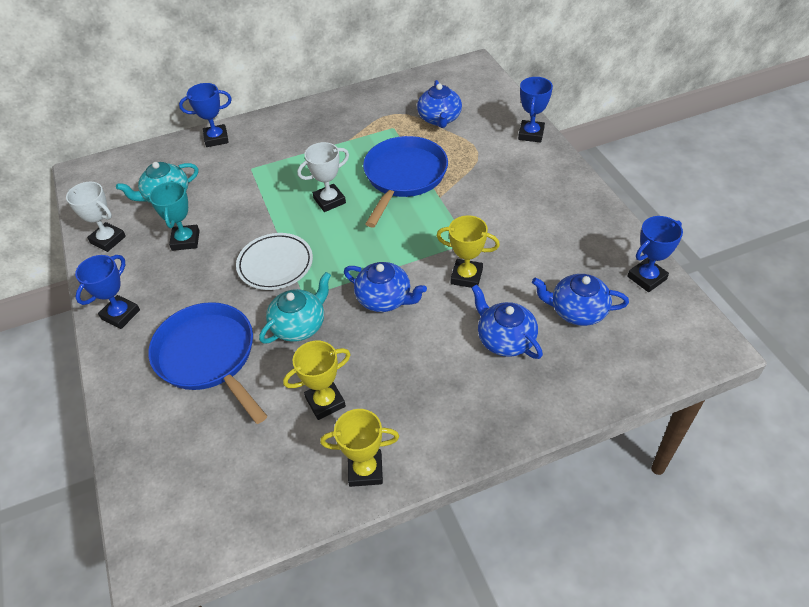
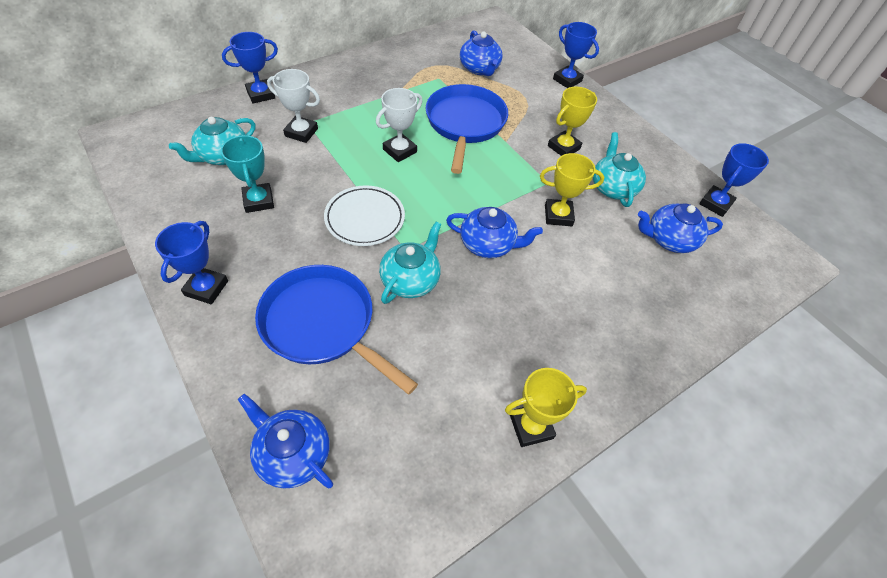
camera: 20 degrees left, 5 degrees up
white trophy [66,182,126,252] -> white trophy moved to [267,69,320,143]
yellow trophy [283,341,351,420] -> yellow trophy moved to [548,87,597,156]
blue teapot [472,284,543,359] -> blue teapot moved to [238,393,333,489]
blue trophy [518,77,553,143] -> blue trophy turned 45 degrees counterclockwise [553,22,599,88]
none -> turquoise teapot [593,132,646,207]

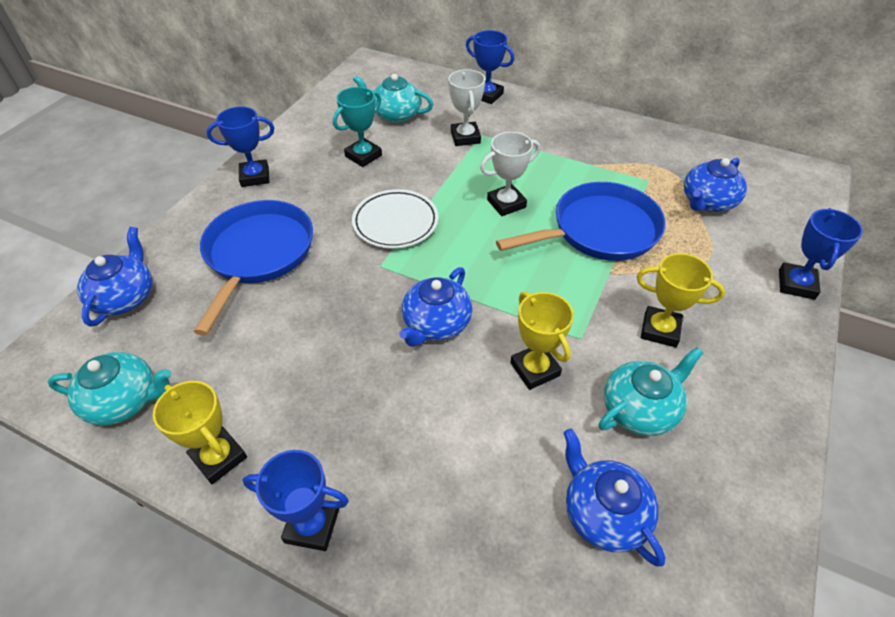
camera: 65 degrees right, 5 degrees down
white trophy [376,88,423,162] -> white trophy turned 45 degrees counterclockwise [480,132,540,216]
turquoise teapot [379,222,441,304] -> turquoise teapot moved to [47,352,171,426]
blue teapot [446,207,543,258] -> blue teapot turned 45 degrees clockwise [399,267,472,347]
blue trophy [699,143,769,217] -> blue trophy moved to [243,450,349,551]

